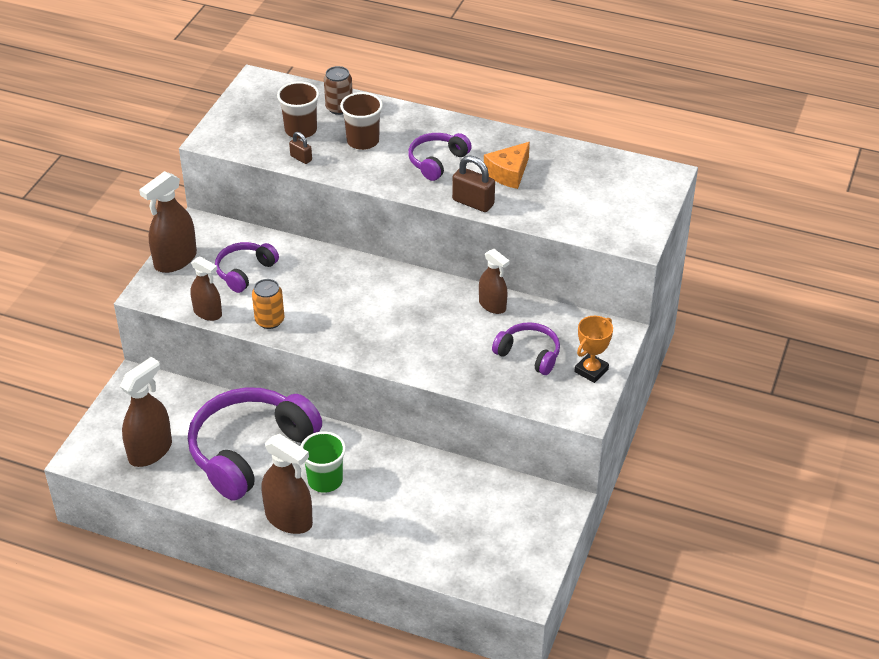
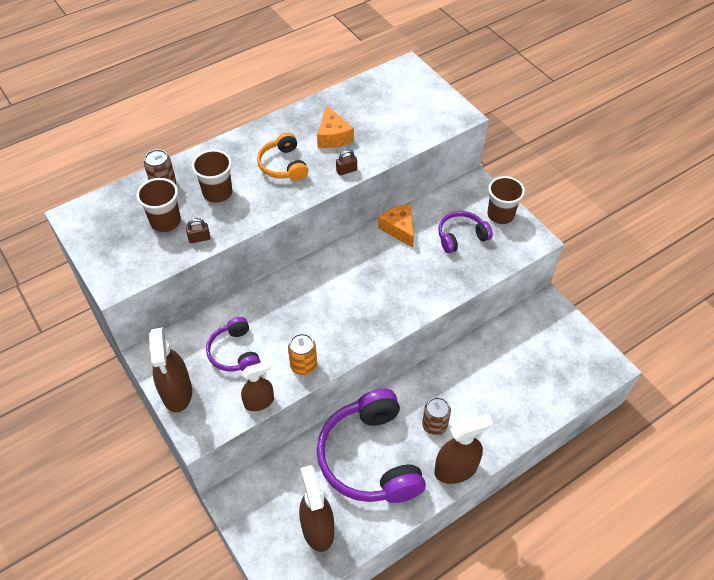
camera: 55 degrees left, 10 degrees up
green cup [300,432,346,493] -> brown can [422,397,451,435]
purple headphones [408,133,472,181] -> orange headphones [257,132,308,181]
brown padlock [452,155,495,212] -> brown padlock [336,149,357,176], size x0.57
brown spray bottle [479,249,510,314] -> orange cheese [378,204,414,248]
orange trophy [574,316,613,383] -> brown cup [487,176,525,224]

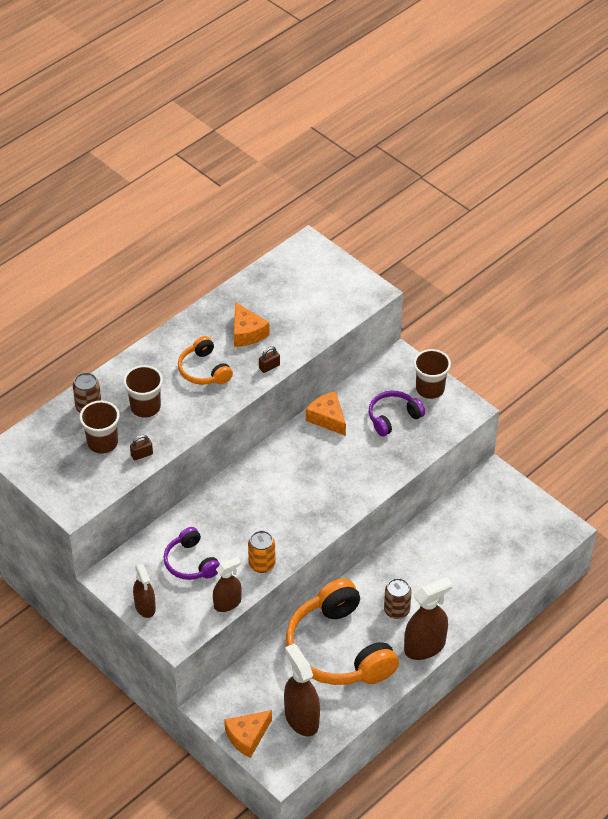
camera: 10 degrees left, 5 degrees down
brown spray bottle [149,327,192,412] -> brown spray bottle [133,563,156,618], size x0.64
purple headphones [317,389,426,503] -> orange headphones [286,578,399,685]
none -> orange cheese [224,710,272,758]

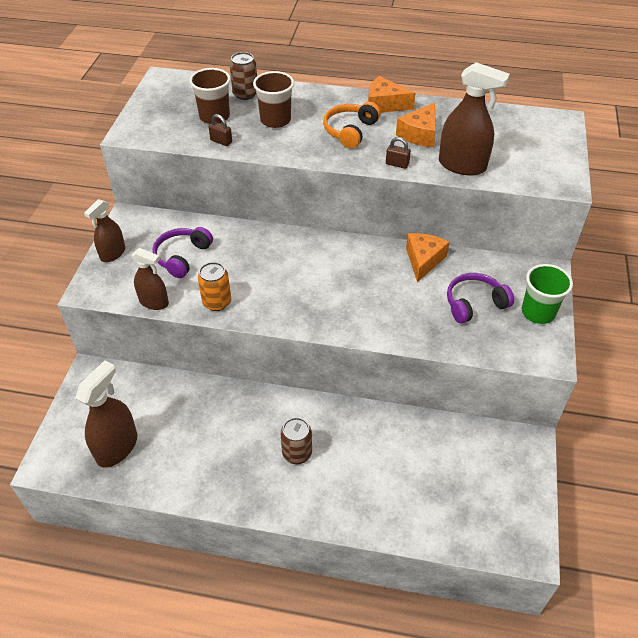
camera: 55 degrees right, 0 degrees up
orange cheese [224,710,272,758] -> orange cheese moved to [368,76,416,113]
orange headphones [286,578,399,685] -> none
purple headphones [369,391,425,436] -> purple headphones turned 45 degrees counterclockwise [447,273,514,324]
brown spray bottle [404,577,453,660] -> brown spray bottle moved to [439,62,510,176]
brown cup [414,349,451,399] -> green cup [522,264,573,324]

